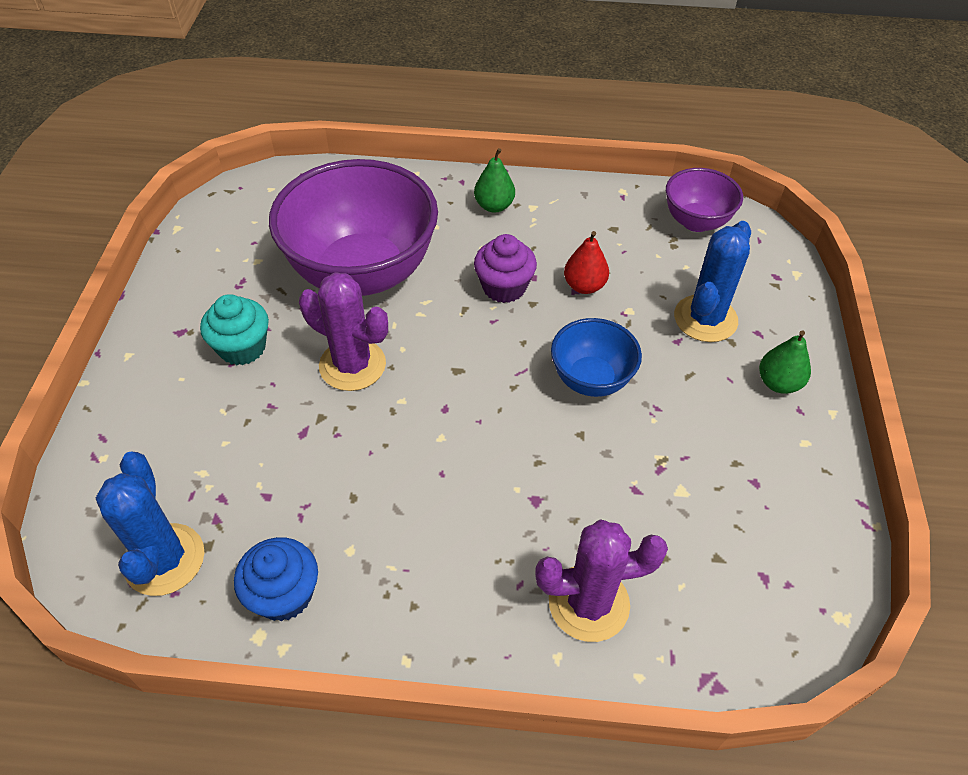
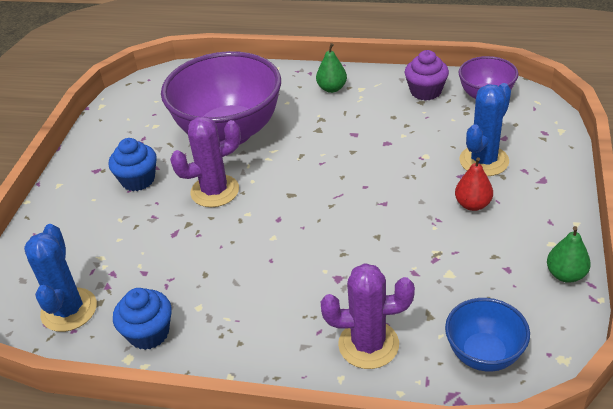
camera: 10 degrees right, 10 degrees down
turquoise cupcake [200,294,269,365] -> blue cupcake [109,138,157,191]
purple cactus [299,272,388,391] -> purple cactus turned 60 degrees counterclockwise [170,116,241,207]
purple cupcake [474,234,537,303] -> purple cupcake moved to [405,50,449,101]
blue bowl [551,318,642,397] -> blue bowl moved to [445,298,530,372]
red pear [564,231,609,294] -> red pear moved to [455,157,493,211]
green pear [759,330,811,394] -> green pear moved to [547,226,591,283]

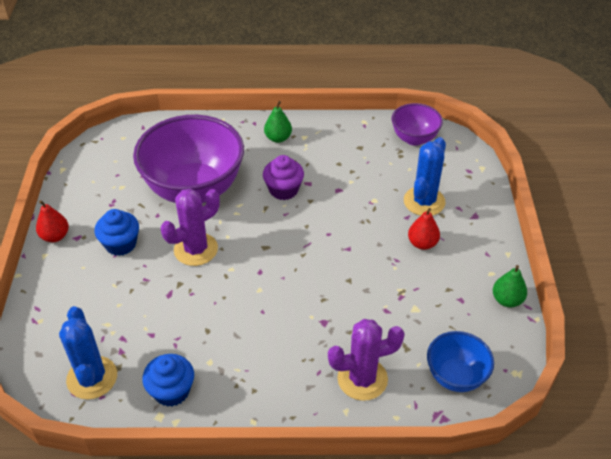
camera: 15 degrees left, 5 degrees up
purple cupcake [405,50,449,101] -> purple cupcake moved to [263,155,304,200]
none -> red pear [36,200,69,242]

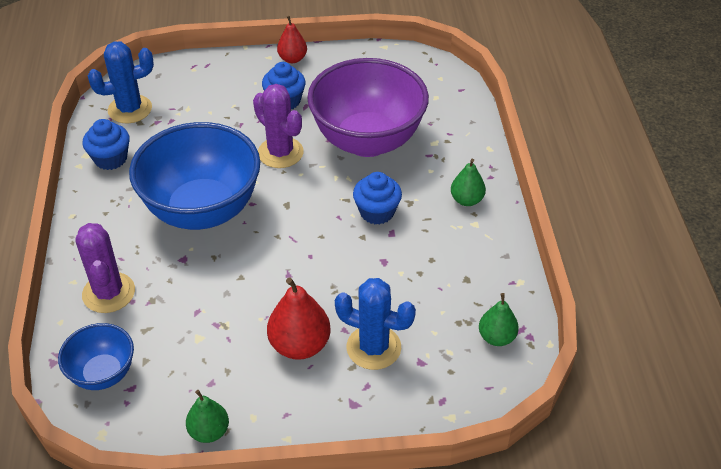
camera: 85 degrees right, 0 degrees up
purple cupcake [263,155,304,200] -> blue cupcake [353,172,402,225]
purple bowl [392,103,443,146] -> green pear [479,293,519,346]
red pear [408,208,440,250] -> red pear [267,277,330,360], size x1.58
none -> blue bowl [129,122,260,230]

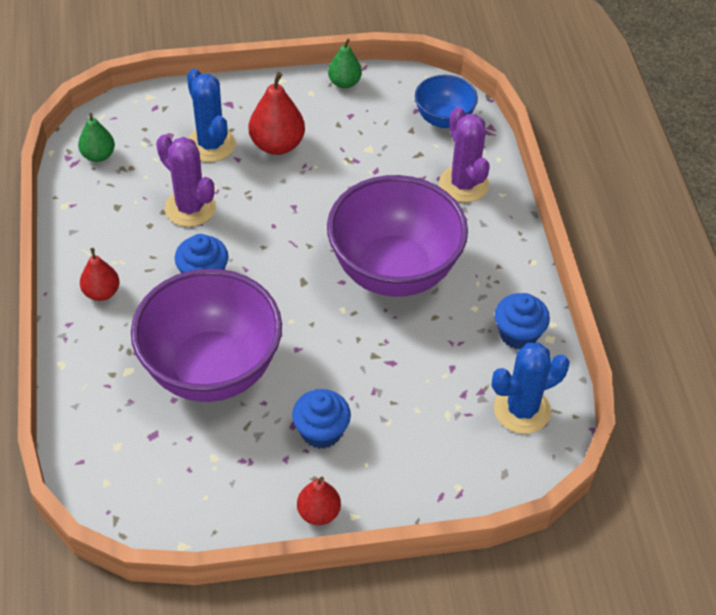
camera: 175 degrees right, 5 degrees up
blue bowl [129,122,260,230] -> purple bowl [327,175,468,297]
purple cactus [253,84,304,168] -> purple cactus moved to [156,135,216,227]
blue cactus [335,278,416,370] -> blue cactus turned 45 degrees clockwise [187,69,236,162]
green pear [451,159,486,206] -> red pear [80,248,120,301]

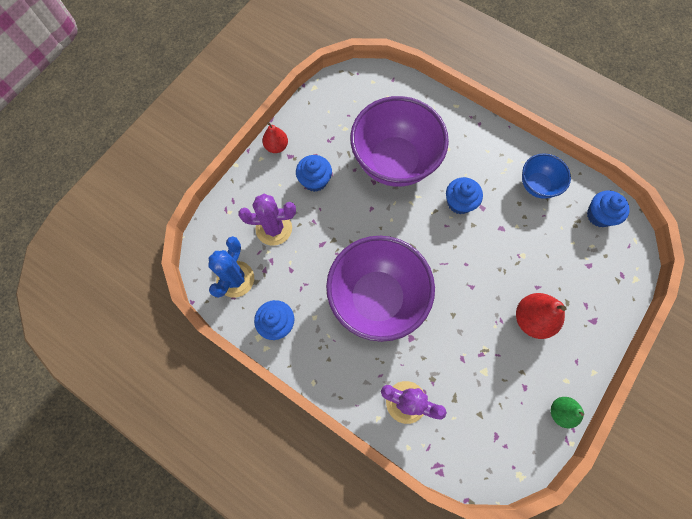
camera: 135 degrees right, 20 degrees up
green pear [78,113,115,162] -> blue cupcake [587,190,630,227]
red pear [80,248,120,301] -> none
purple cactus [156,135,216,227] -> purple cactus moved to [238,194,296,246]
blue cactus [187,69,236,162] -> none
blue bowl [415,75,478,128] -> blue bowl moved to [522,153,571,199]

